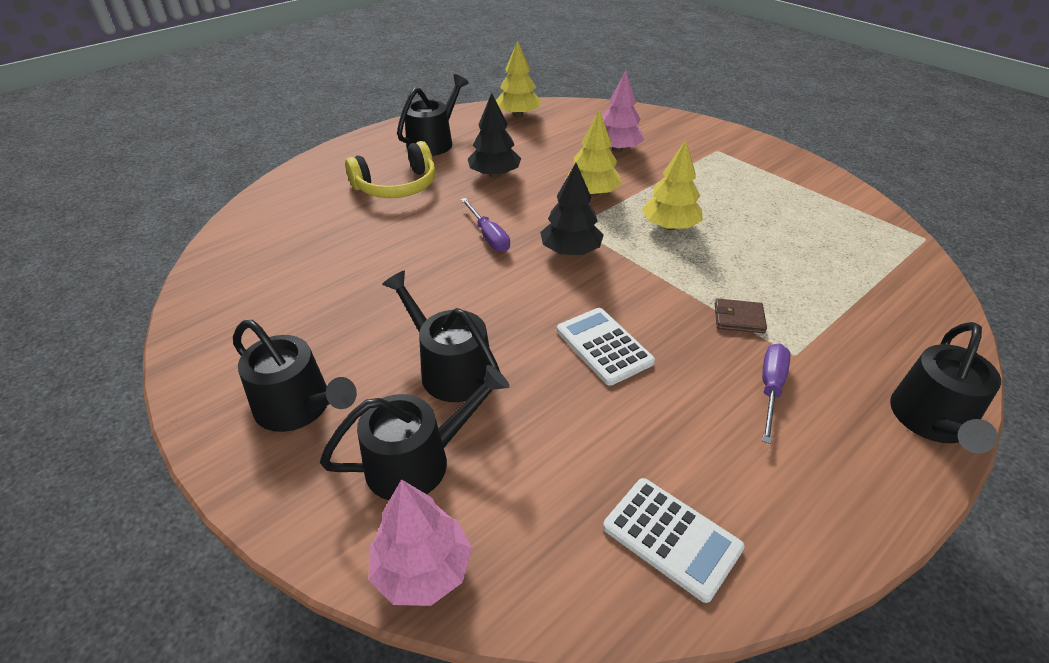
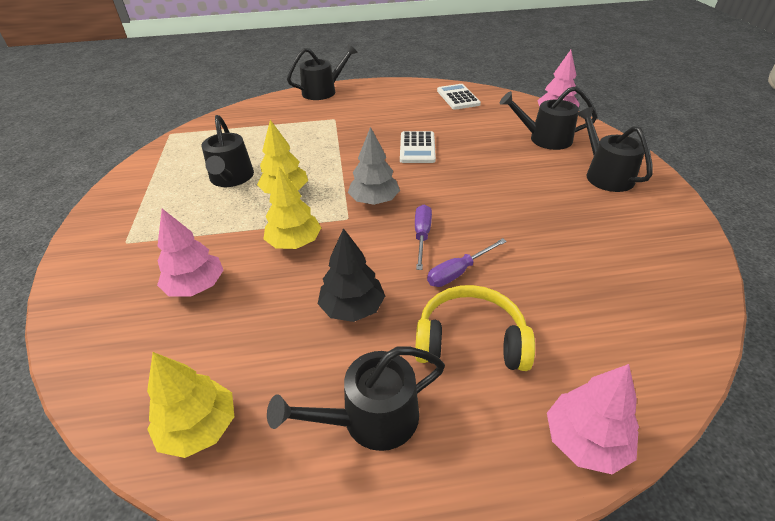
camera: 145 degrees left, 0 degrees up
black watering can [382,270,501,402] -> black watering can moved to [202,115,254,187]
black tree [540,163,604,255] -> grey tree [348,127,400,205]
brown wallet [715,298,767,333] -> none
purple screwdriver [762,343,790,444] -> purple screwdriver moved to [427,238,507,287]
none -> pink tree [547,364,639,474]

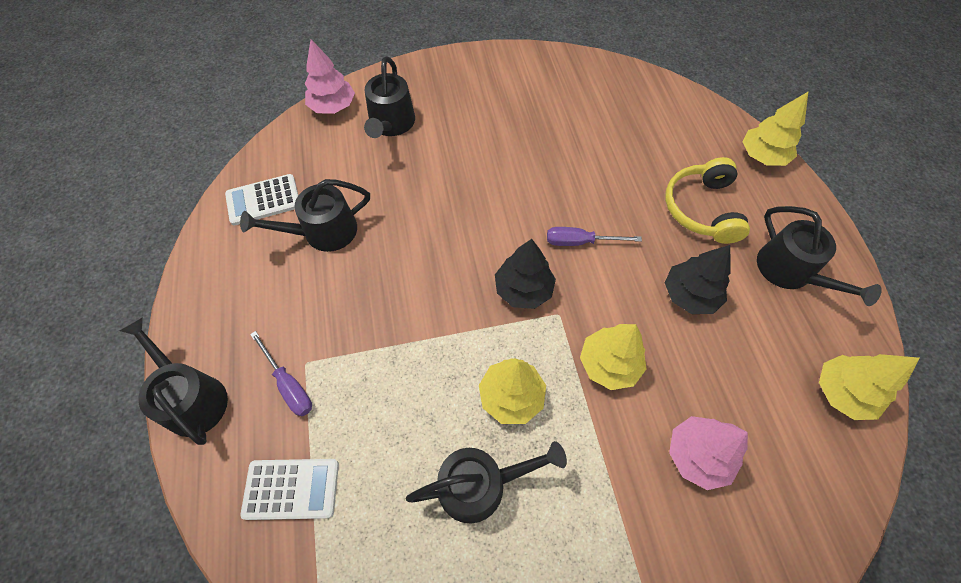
camera: 95 degrees left, 20 degrees up
grey tree [348,127,400,205] -> black tree [495,239,556,309]
white calculator [400,131,436,163] -> white calculator moved to [240,459,339,520]
purple screwdriver [427,238,507,287] -> purple screwdriver moved to [250,331,312,417]
pink tree [547,364,639,474] -> yellow tree [743,91,809,166]
black watering can [577,107,653,192] -> black watering can moved to [240,179,370,252]

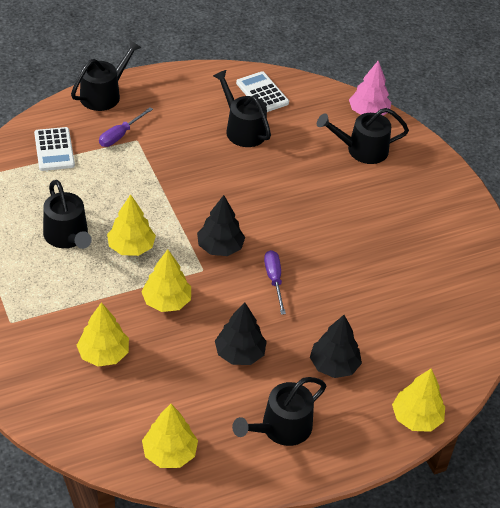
camera: 75 degrees right, 15 degrees down
yellow headphones [665,157,750,244] -> black tree [310,315,362,378]
pink tree [669,416,748,490] -> yellow tree [76,302,129,367]

